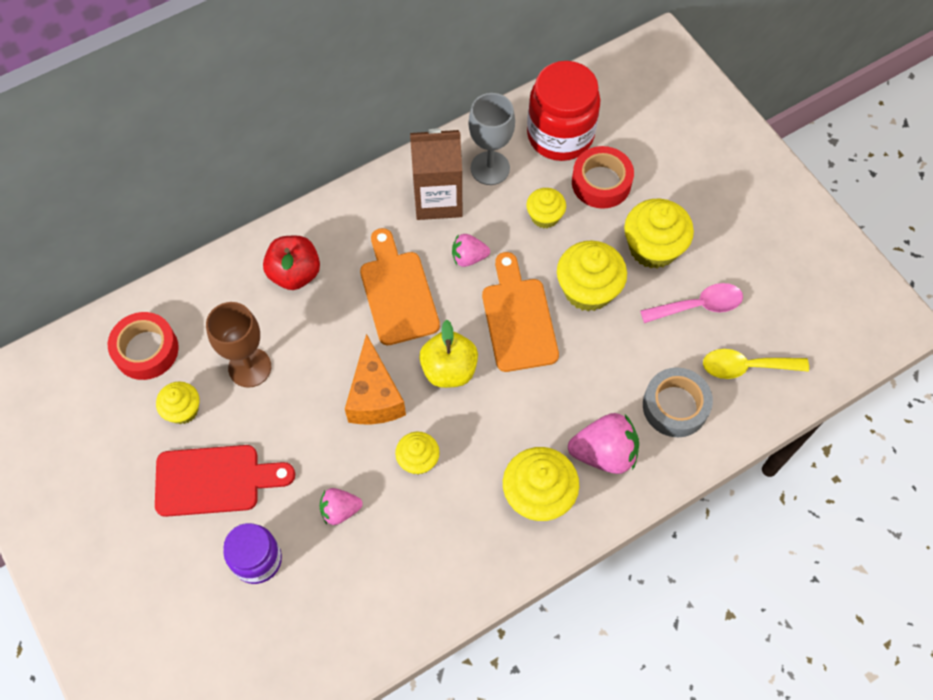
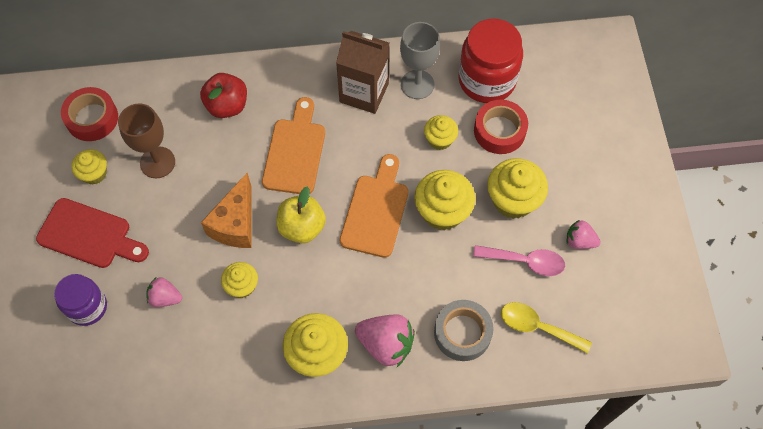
camera: 25 degrees right, 0 degrees up
pink strawberry [452,234,490,267] -> pink strawberry moved to [567,220,601,249]

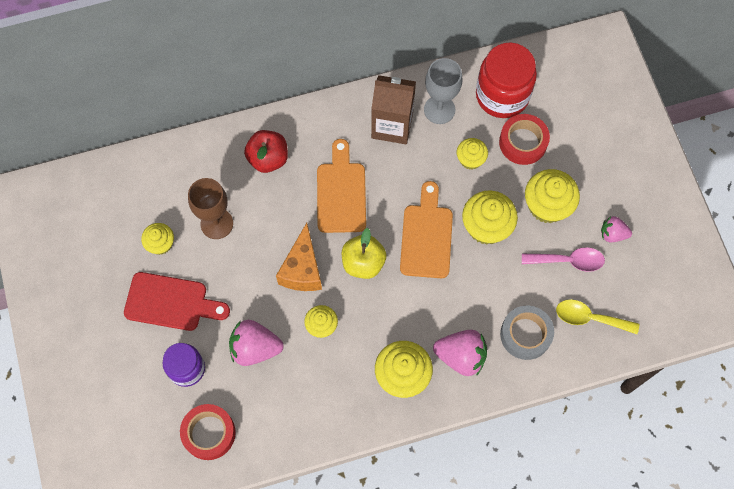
camera: 10 degrees left, 5 degrees up
red tape [61,87,118,141] -> red tape moved to [180,404,236,460]
pink strawberry [146,277,182,307] -> pink strawberry [229,320,284,366], size x1.67

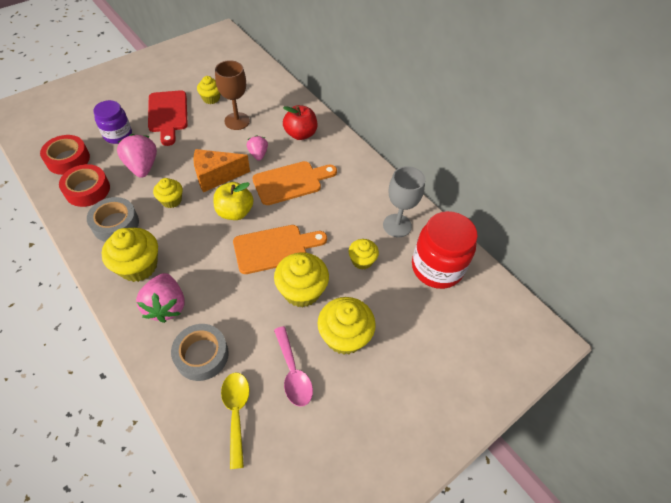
camera: 65 degrees right, 15 degrees down
brown carton [371,75,416,144] -> none
red tape [499,114,550,165] -> red tape moved to [59,164,110,207]
pink strawberry [601,216,632,242] -> pink strawberry moved to [247,135,268,161]
none -> grey tape [87,197,139,242]

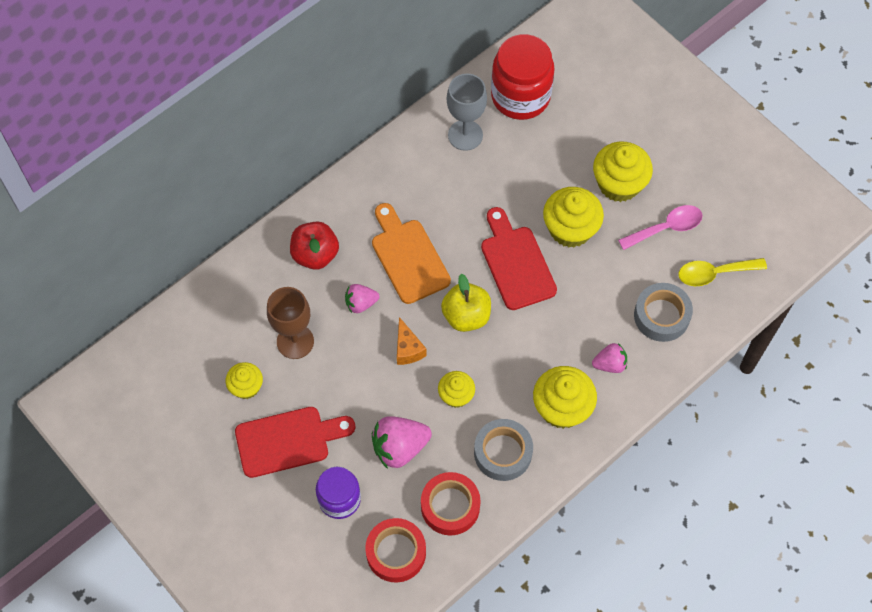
camera: 90 degrees left, 10 degrees up
pink strawberry [136,273,185,323] -> pink strawberry [592,343,627,373], size x0.60
orange cheese [193,149,250,193] -> orange cheese [397,317,426,365], size x0.62
orange cutting board [233,225,327,274] -> red cutting board [481,207,557,310]
yellow cupcake [349,239,379,270] -> none

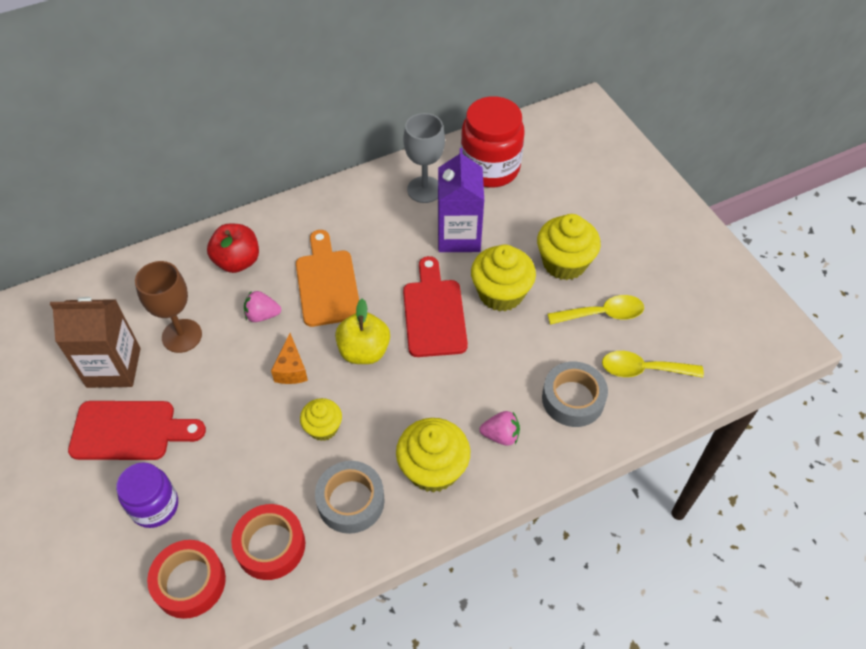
camera: 15 degrees right, 10 degrees down
yellow cupcake [226,362,263,399] -> brown carton [50,297,141,388]
pink strawberry [372,416,432,469] -> none
pink spoon [618,205,703,250] -> yellow spoon [548,295,644,325]
none -> purple carton [438,148,484,252]

